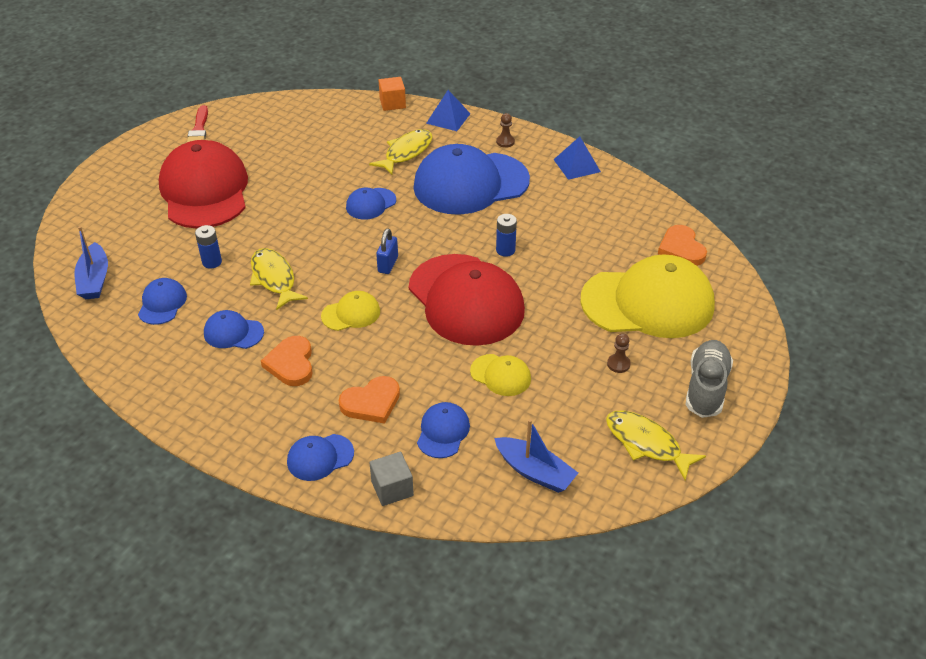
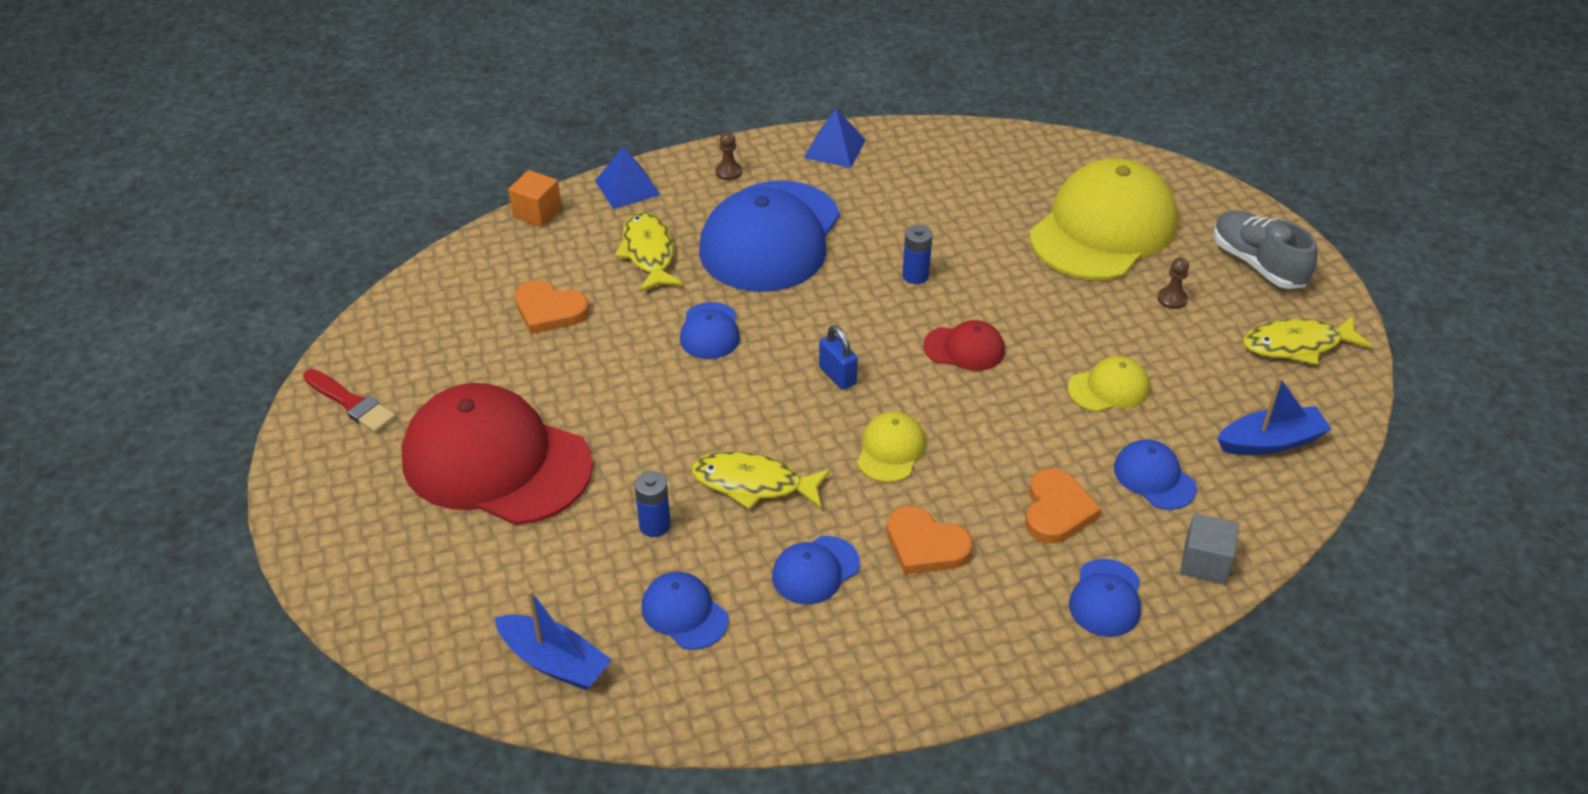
camera: 50 degrees left, 0 degrees up
red cap [409,254,525,346] -> red cap [923,320,1005,371], size x0.44
orange heart [658,225,707,266] -> orange heart moved to [515,280,589,334]

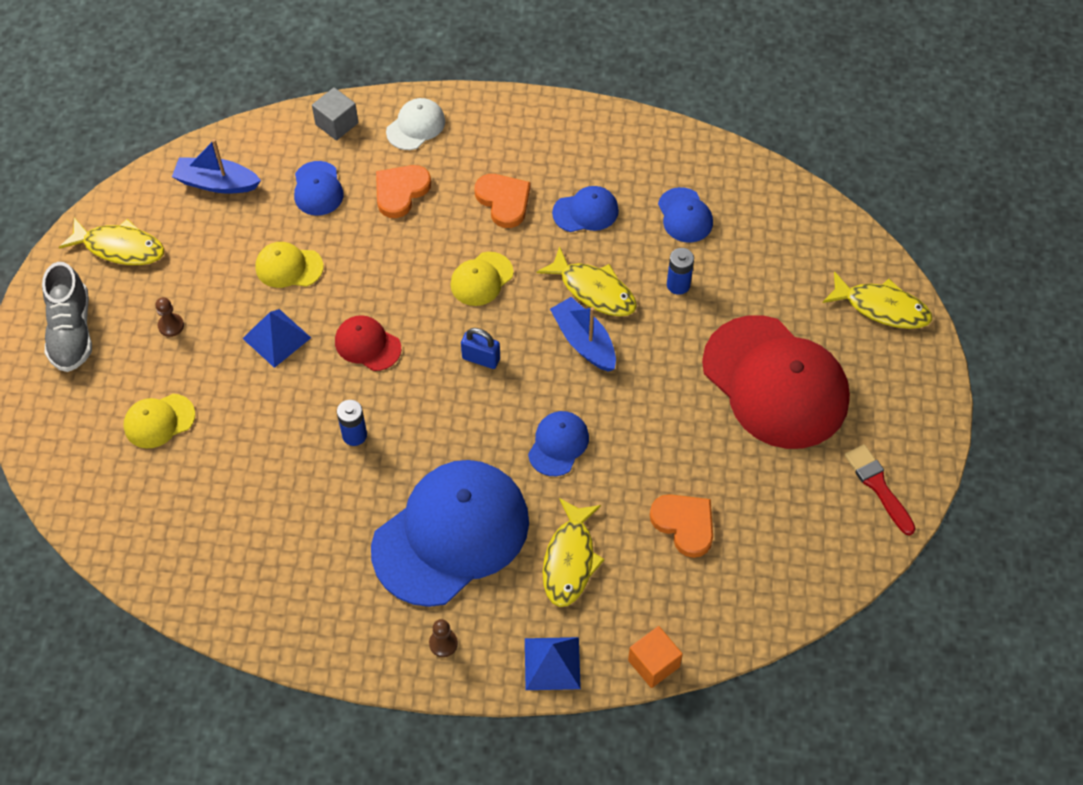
camera: 155 degrees left, 15 degrees up
blue boat [495,590,612,690] -> blue boat moved to [550,297,616,372]
blue pyramid [804,109,866,168] -> blue pyramid moved to [242,309,311,368]
blue padlock [819,325,858,390] -> blue padlock turned 60 degrees counterclockwise [461,328,500,369]
yellow cap [1029,158,1178,280] -> yellow cap [124,394,195,449], size x0.44
blue cap [1069,559,1141,637] -> white cap [386,98,445,150]
none -> yellow fish [822,271,932,329]

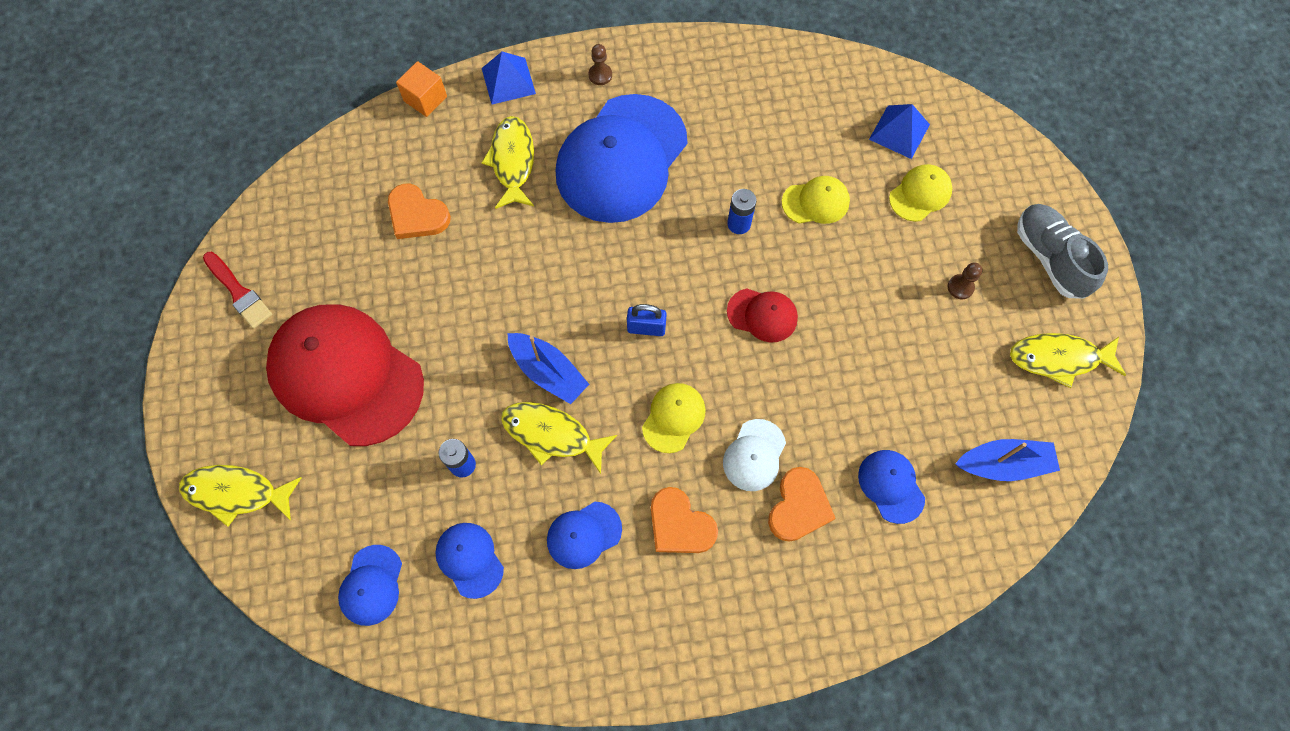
camera: 165 degrees right, 10 degrees up
blue pyramid [242,309,311,368] -> blue pyramid moved to [869,104,930,159]
yellow cap [255,242,324,288] -> yellow cap moved to [782,176,850,224]
grey cube [312,87,358,141] -> none
white cap [386,98,445,150] -> white cap moved to [723,419,786,491]
blue cap [528,411,589,476] -> blue cap moved to [338,545,402,626]

